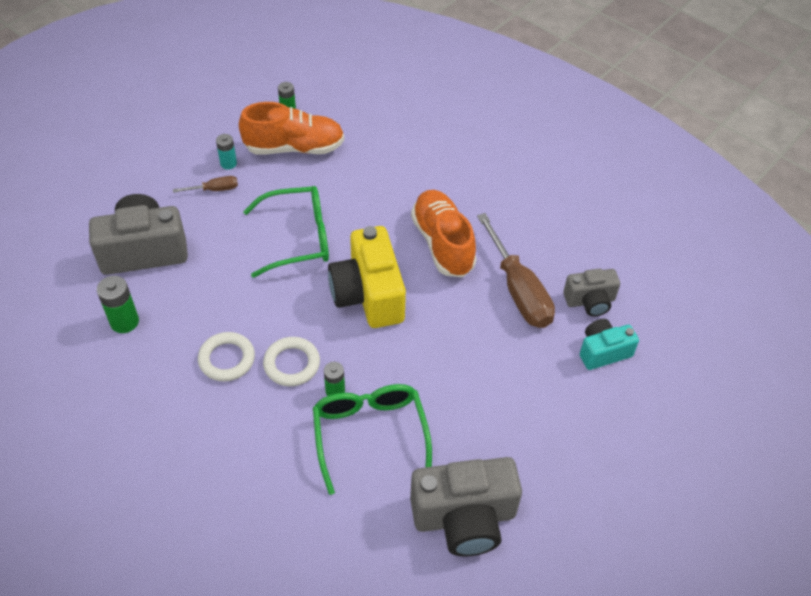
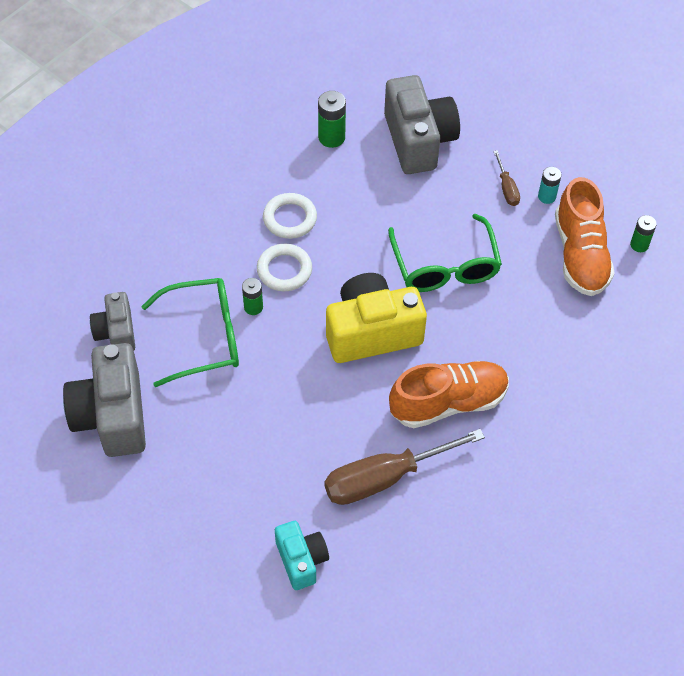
camera: 90 degrees right, 5 degrees up
grey camera [563,268,620,317] -> grey camera moved to [90,292,135,350]

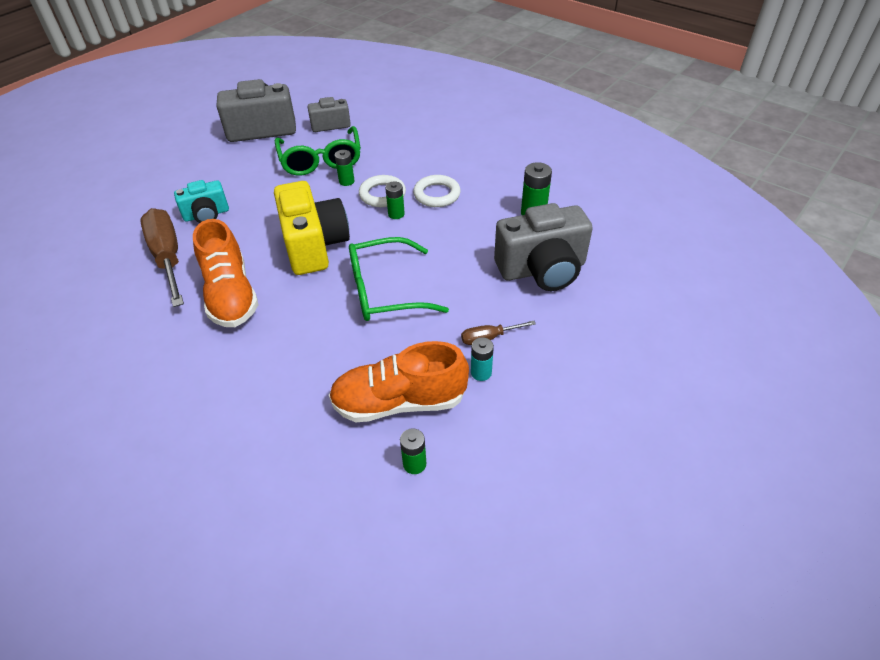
camera: 90 degrees right, 10 degrees down
turquoise camera [275,521,329,590] -> turquoise camera moved to [174,180,229,223]
none -> green battery [385,181,405,219]

